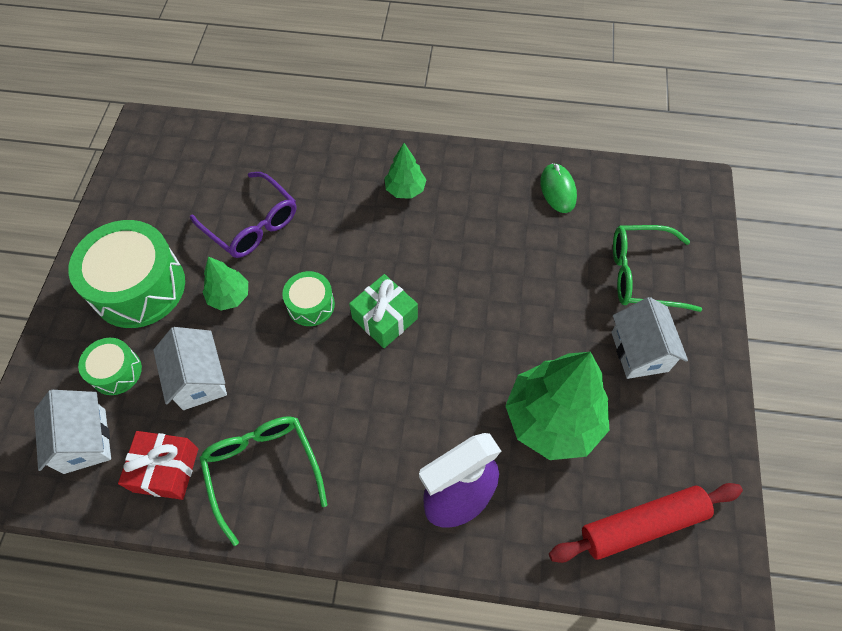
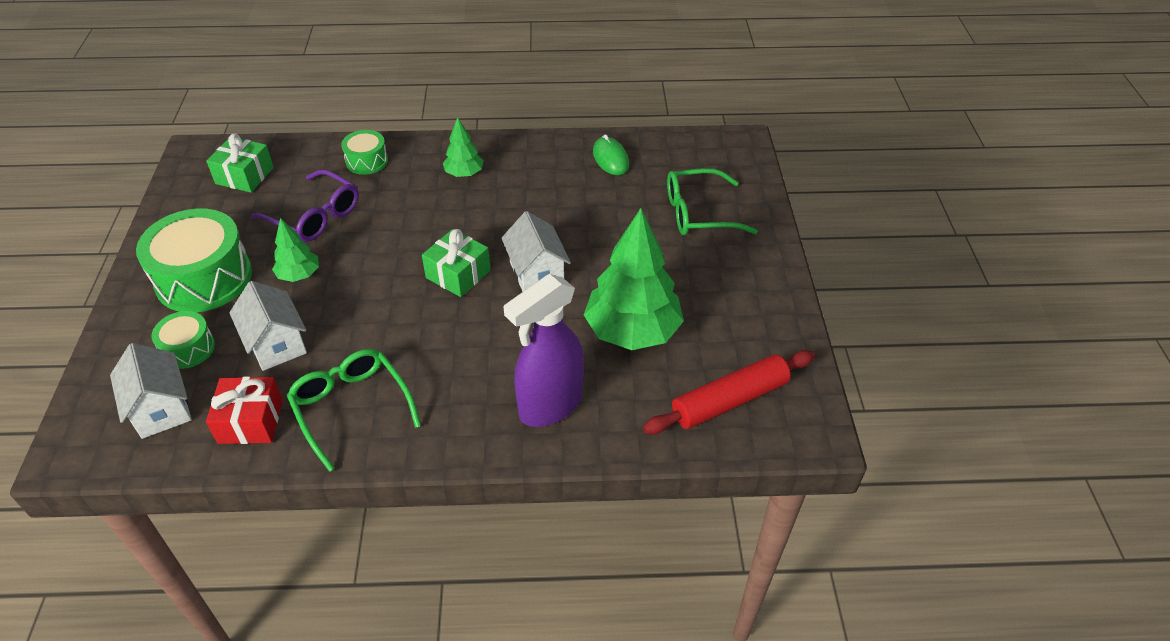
camera: 10 degrees left, 15 degrees down
green drum [282,271,335,326] -> green drum moved to [341,130,388,175]
white house [611,297,688,379] -> white house moved to [501,211,571,292]
none -> green gift [206,133,274,193]

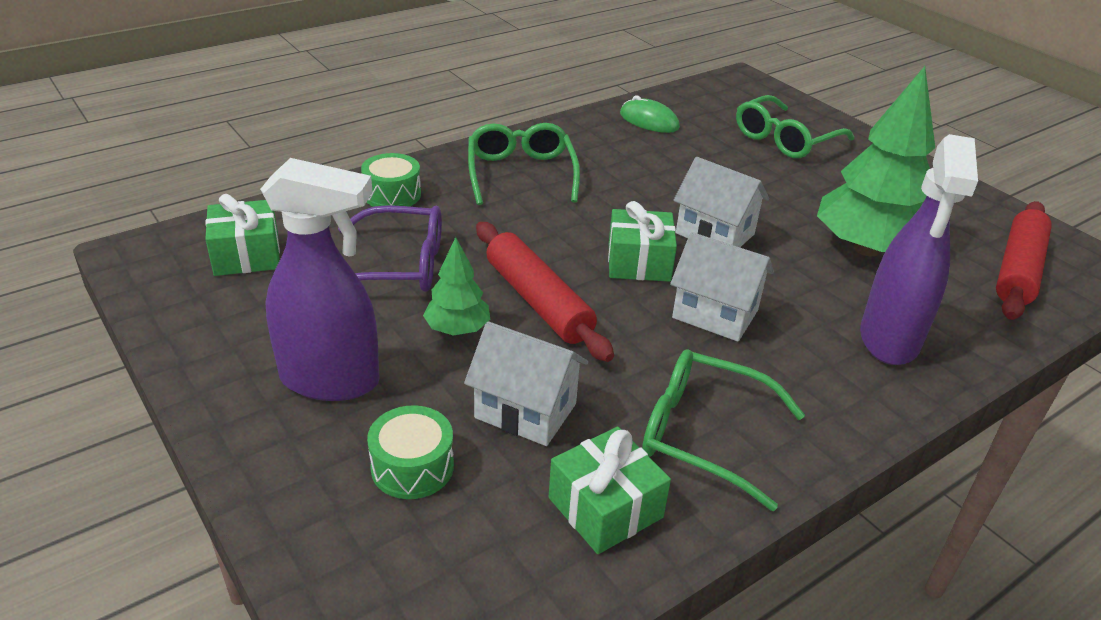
camera: 35 degrees left, 10 degrees down
white house [110,343,192,439] -> white house moved to [670,232,774,342]
green drum [136,208,252,312] -> purple spray bottle [260,158,380,401]
red gift [206,376,283,444] -> green gift [549,426,671,554]
green tree [443,117,484,177] -> green glasses [468,123,580,205]
none -> red rolling pin [476,222,614,362]

